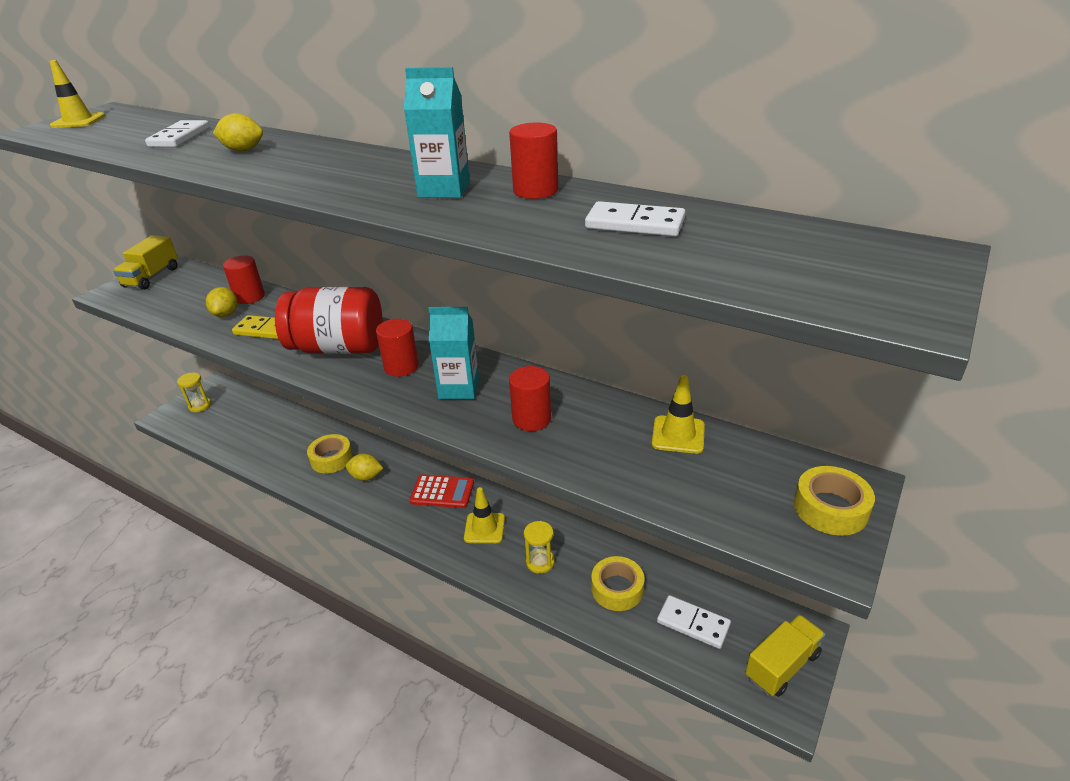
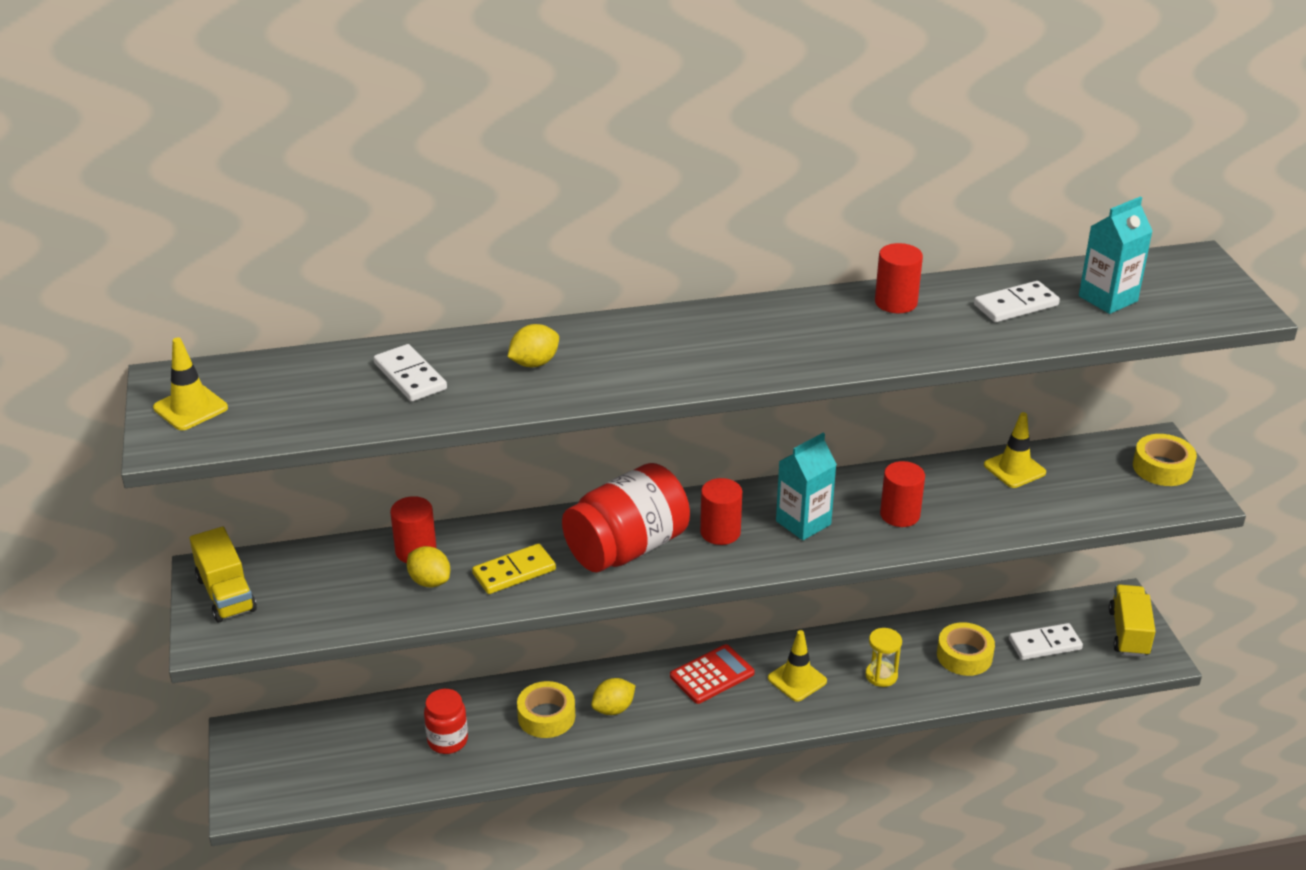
camera: 45 degrees left, 0 degrees up
yellow hourglass [177,372,211,412] -> none
turquoise carton [404,67,470,198] -> turquoise carton moved to [1079,197,1153,314]
none -> red jar [424,689,468,754]

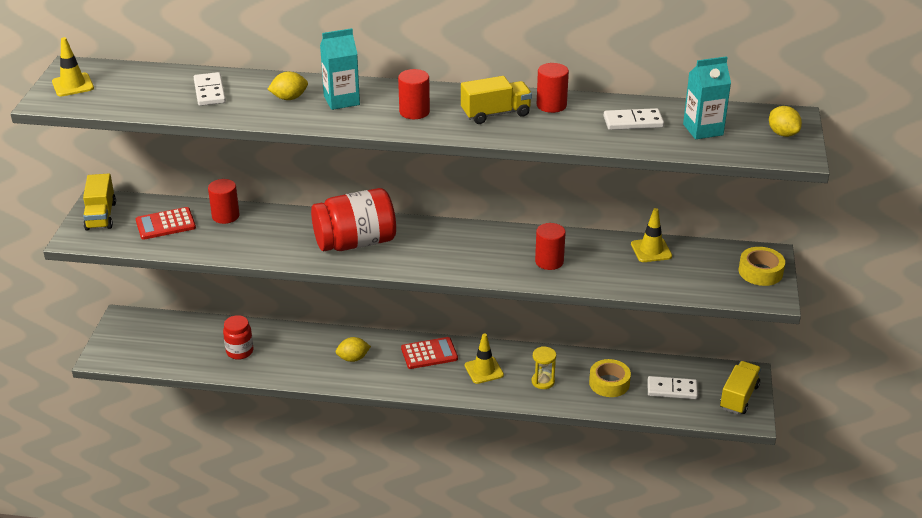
camera: 20 degrees right, 0 degrees up
yellow lemon [407,546,450,587] -> yellow lemon moved to [769,106,802,137]
yellow domino [472,543,556,594] -> none
yellow tape [517,681,575,738] -> none
red cylinder [700,478,742,545] -> red cylinder moved to [398,69,430,119]
turquoise carton [776,433,837,540] -> turquoise carton moved to [320,28,360,110]
none -> red calculator [136,207,196,240]
none -> yellow truck [461,76,532,124]

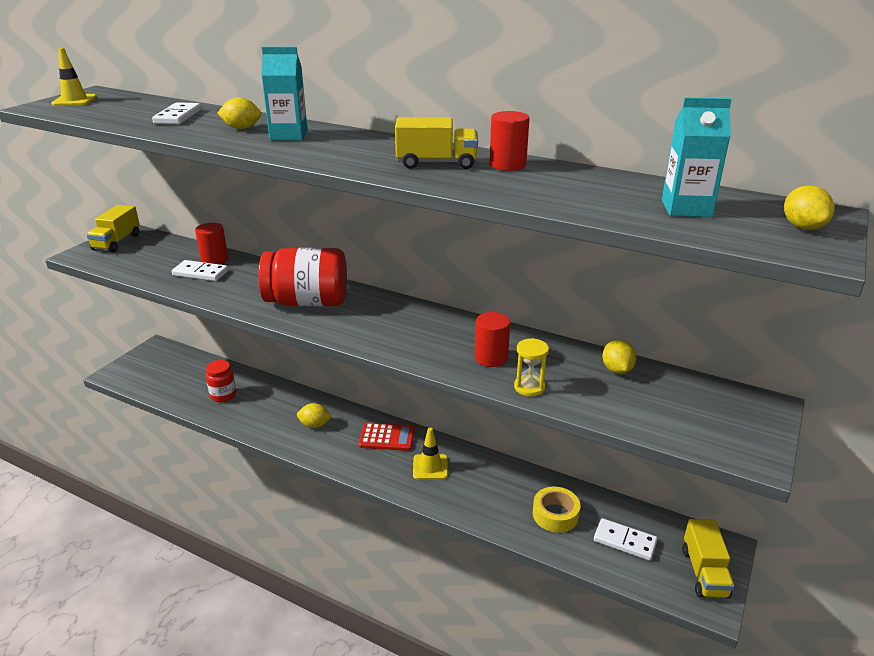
camera: 20 degrees right, 5 degrees down
red calculator [136,207,196,240] -> none
red cylinder [398,69,430,119] -> none
yellow hourglass [532,347,556,389] -> yellow hourglass moved to [514,338,549,396]
white domino [604,108,664,130] -> white domino moved to [172,260,229,281]
yellow traffic cone [631,208,672,262] -> yellow lemon [602,340,636,374]
yellow truck [720,361,761,414] -> yellow truck turned 135 degrees clockwise [682,519,734,598]
yellow tape [739,247,785,286] -> none

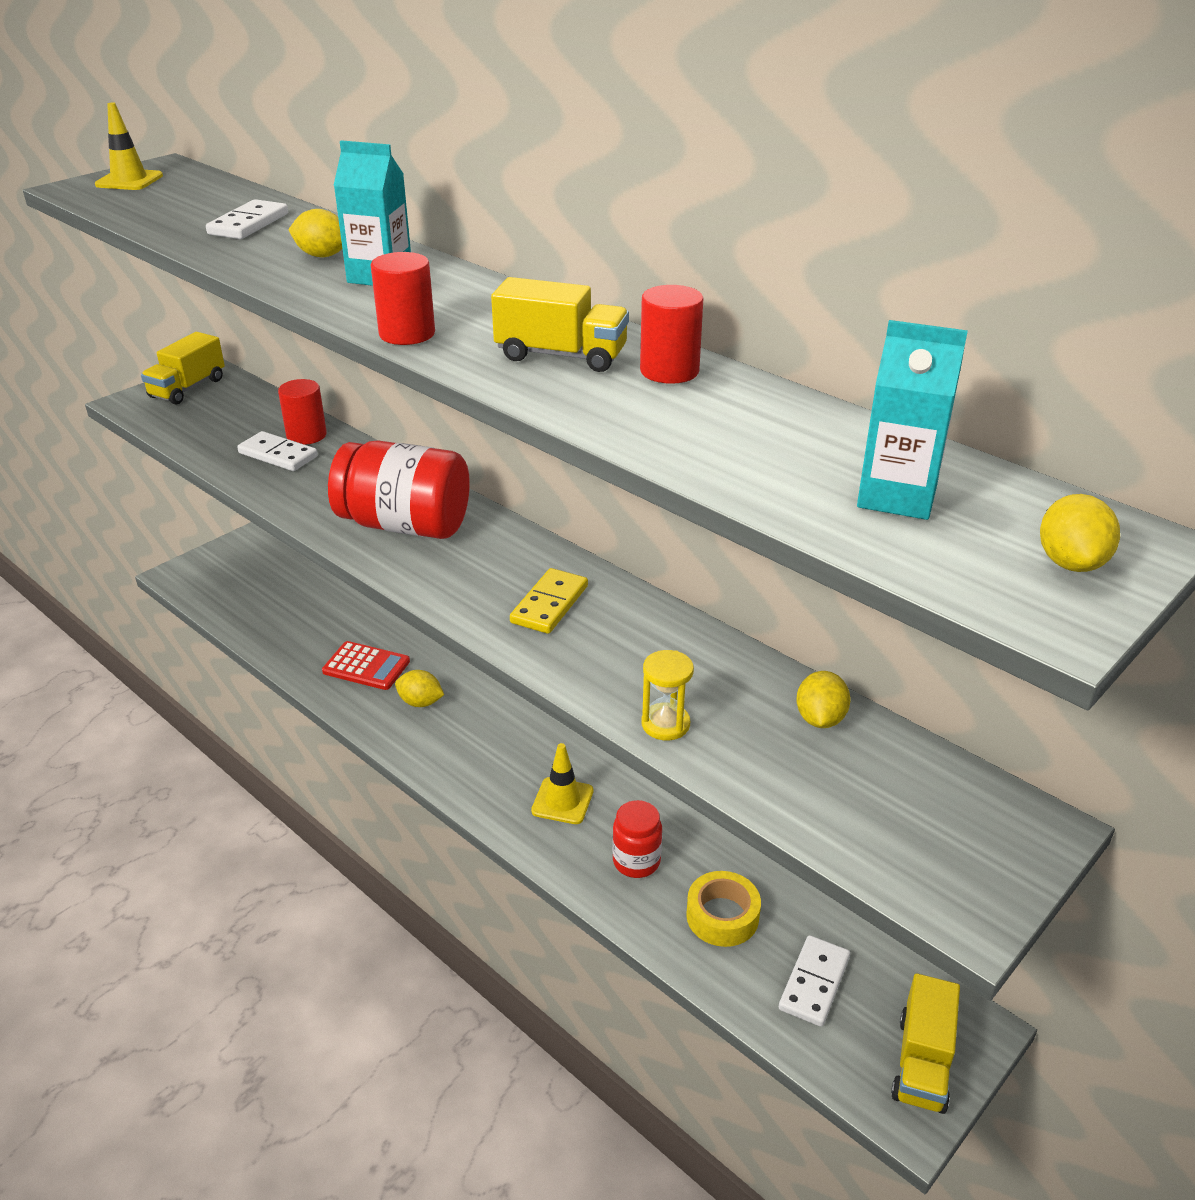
camera: 15 degrees right, 5 degrees up
red jar [206,360,236,402] -> red jar moved to [612,800,662,878]
red calculator [359,423,415,451] -> red calculator moved to [322,641,410,690]
red cylinder [475,312,510,367] -> red cylinder moved to [371,252,435,345]
white domino [594,518,658,561] -> white domino turned 75 degrees clockwise [779,935,850,1027]
none -> yellow domino [510,568,588,634]

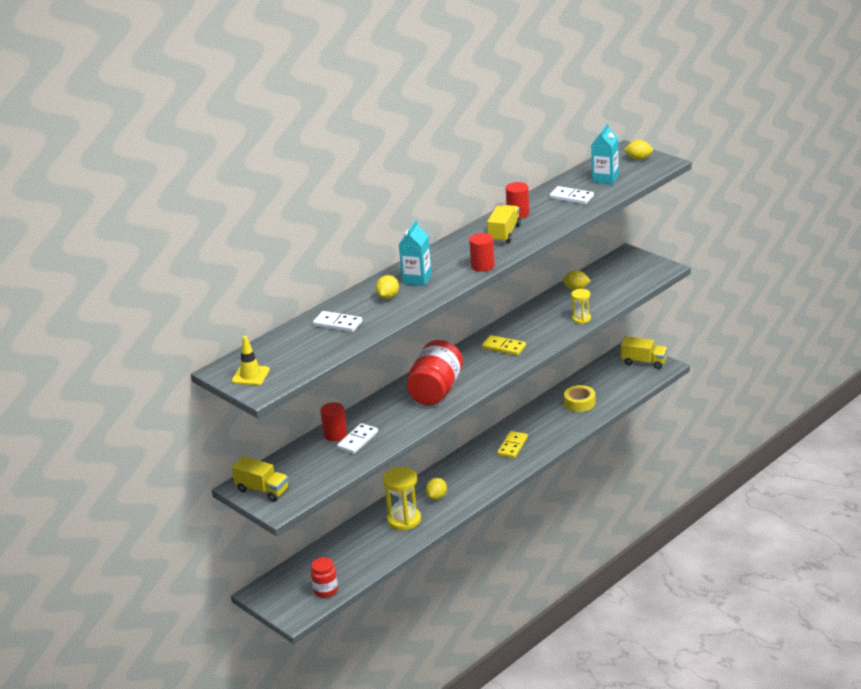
camera: 85 degrees left, 5 degrees down
red calculator [322,641,410,690] -> yellow hourglass [383,467,421,530]
yellow traffic cone [531,743,594,824] -> yellow domino [497,431,528,458]
red jar [612,800,662,878] -> red jar moved to [311,557,338,598]
white domino [779,935,850,1027] -> white domino moved to [550,186,594,204]

